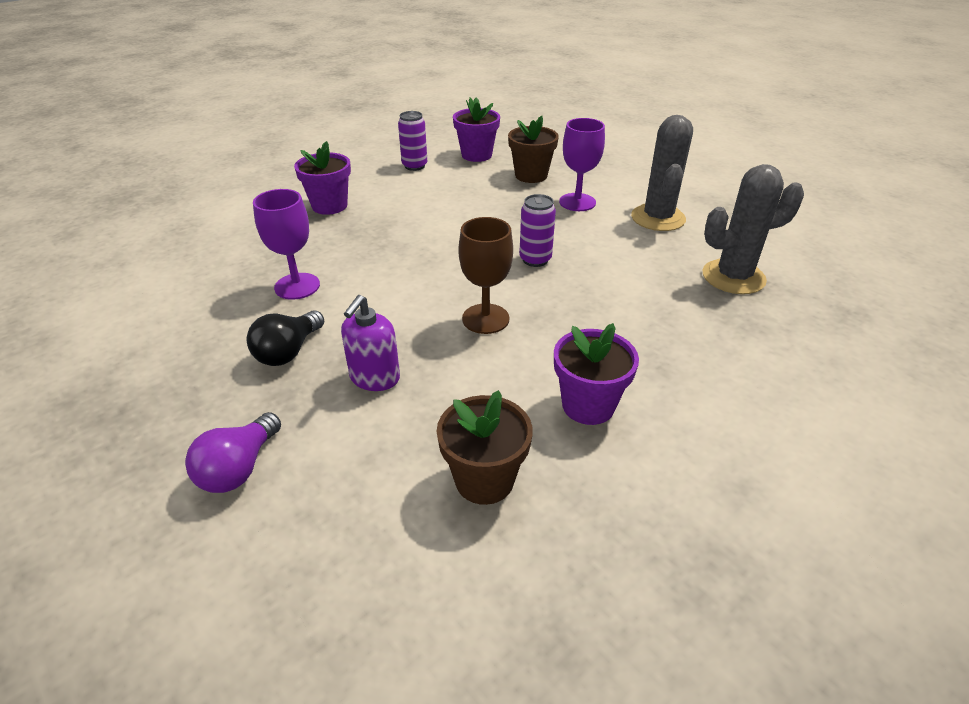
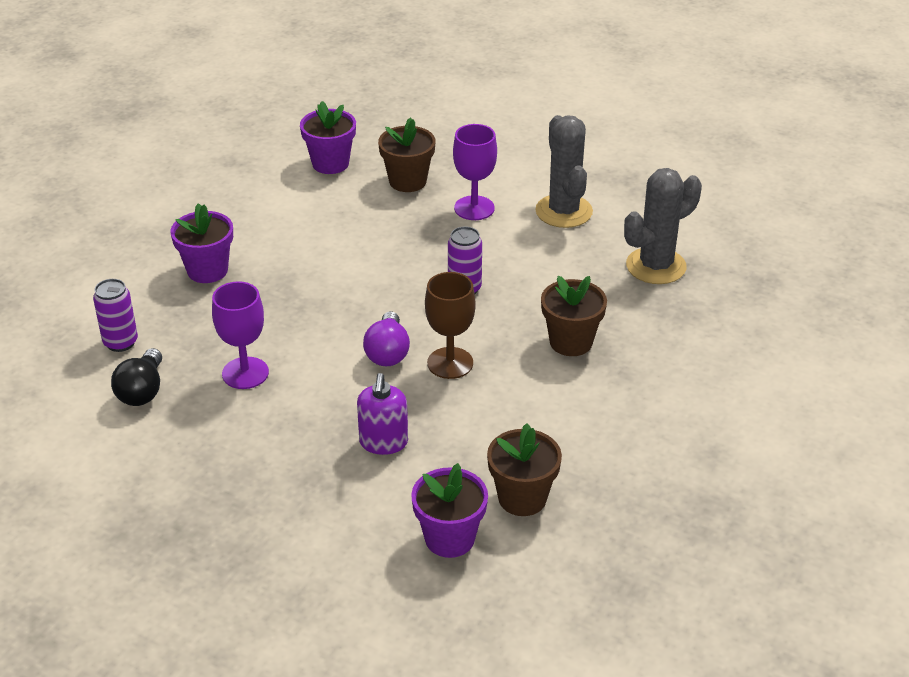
camera: 20 degrees left, 0 degrees up
purple light bulb [185,412,281,493] -> purple light bulb moved to [363,311,410,366]
black light bulb [247,310,324,366] -> black light bulb moved to [111,348,162,406]
purple can [398,111,427,171] -> purple can moved to [93,279,138,352]
purple flower pot [554,323,639,425] -> purple flower pot moved to [411,463,488,558]
none -> brown flower pot [541,276,607,356]

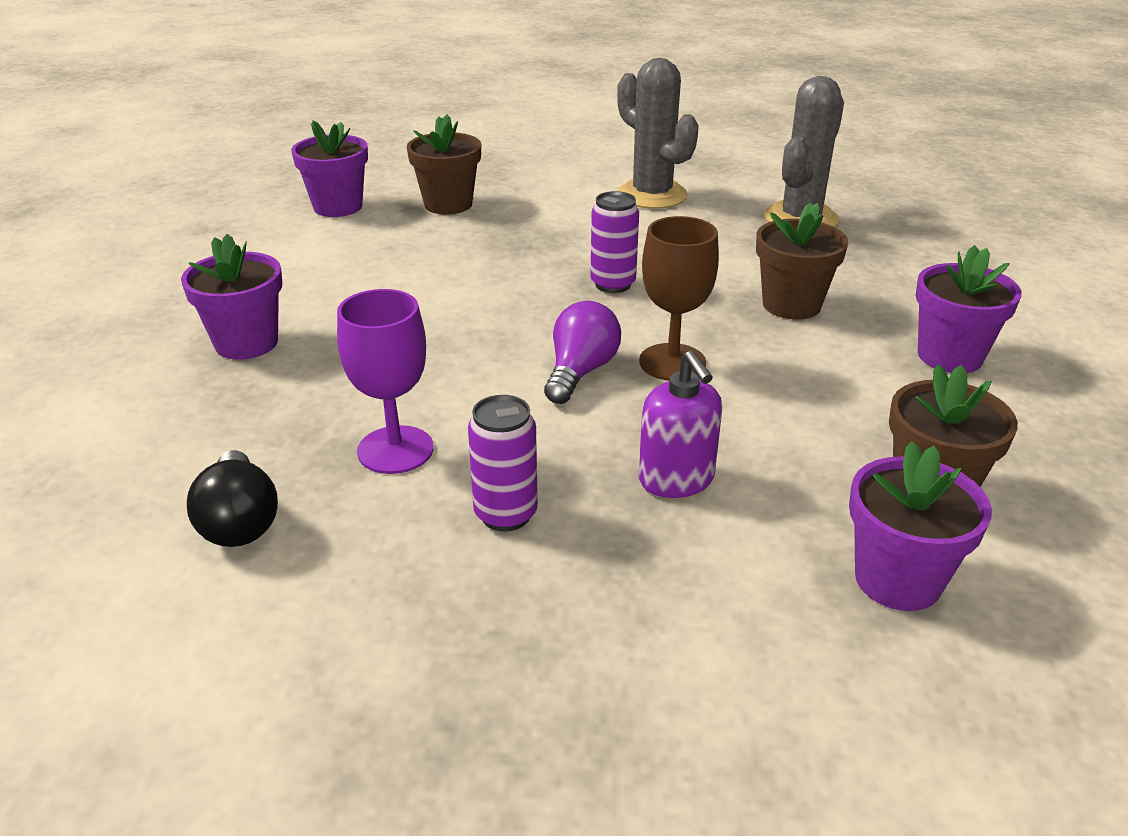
camera: 25 degrees left, 5 degrees down
purple can [93,279,138,352] -> purple can moved to [468,395,538,532]
purple light bulb [363,311,410,366] -> purple light bulb turned 135 degrees counterclockwise [544,301,621,404]
purple goblet [453,124,497,220] -> none
none -> purple flower pot [915,245,1022,373]

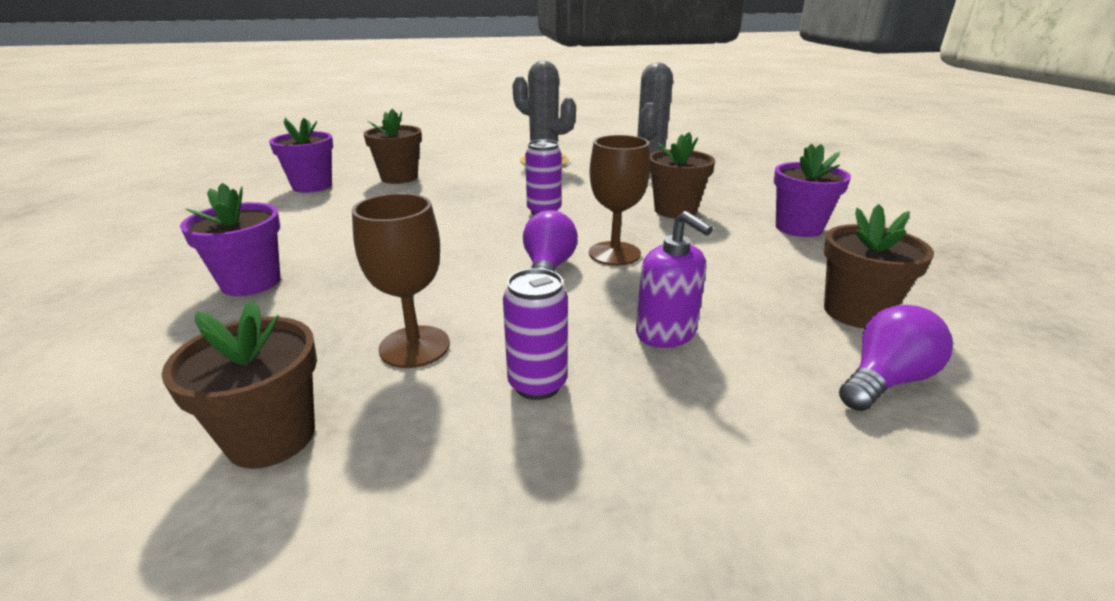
camera: 15 degrees left, 5 degrees down
black light bulb [187,450,278,547] -> brown flower pot [161,301,317,468]
purple goblet [337,289,434,474] -> brown goblet [352,193,450,368]
purple flower pot [849,441,992,611] -> purple light bulb [839,305,953,411]

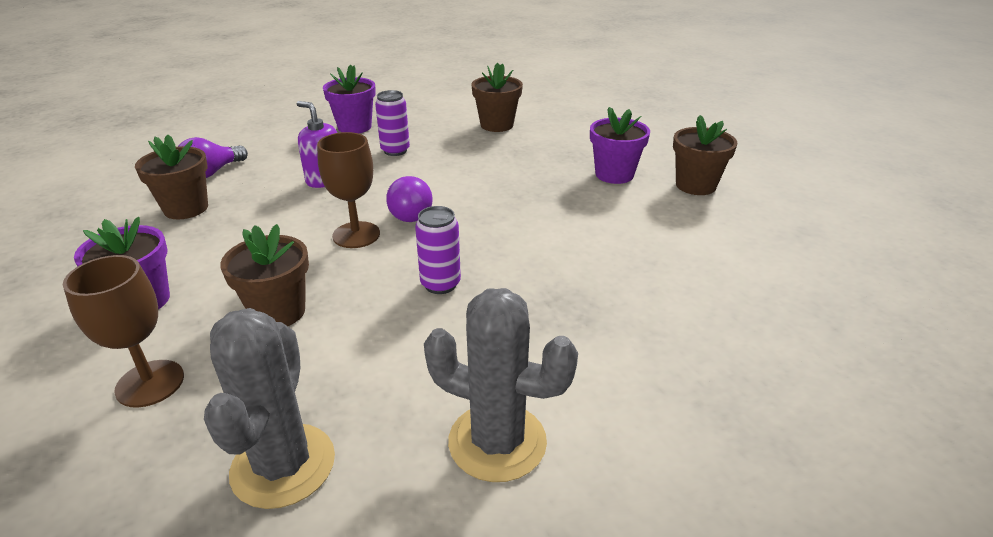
camera: 165 degrees right, 5 degrees up
purple flower pot [269,117,333,193] -> purple flower pot moved to [323,65,376,134]
brown goblet [352,193,450,368] -> brown goblet moved to [63,255,184,408]
brown flower pot [364,109,422,184] -> brown flower pot moved to [673,115,738,195]

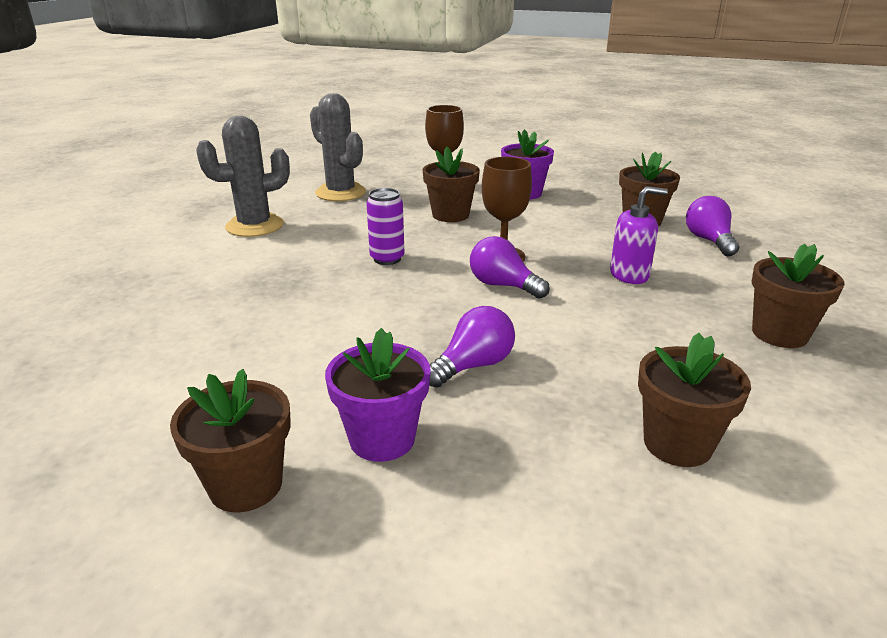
camera: 135 degrees right, 5 degrees down
purple flower pot [323,65,376,134] -> brown flower pot [751,244,844,348]
purple can [375,90,410,156] -> none
none -> purple light bulb [429,306,515,388]

